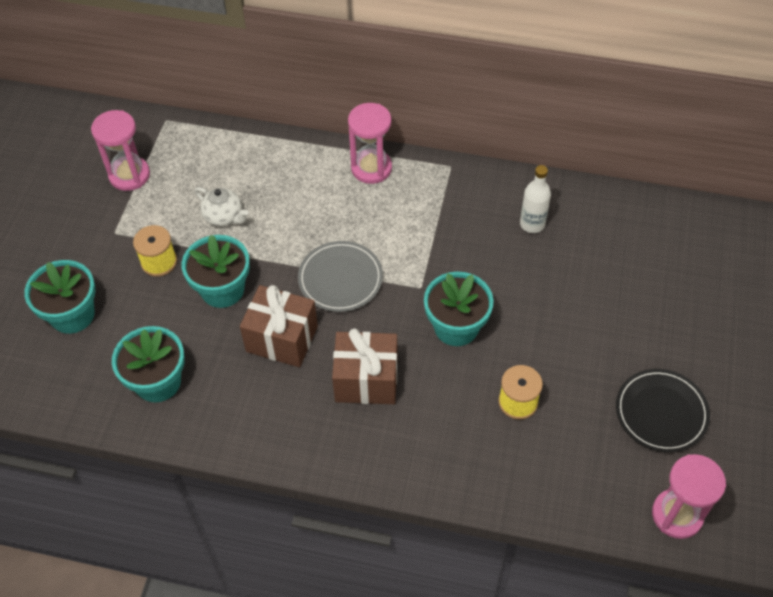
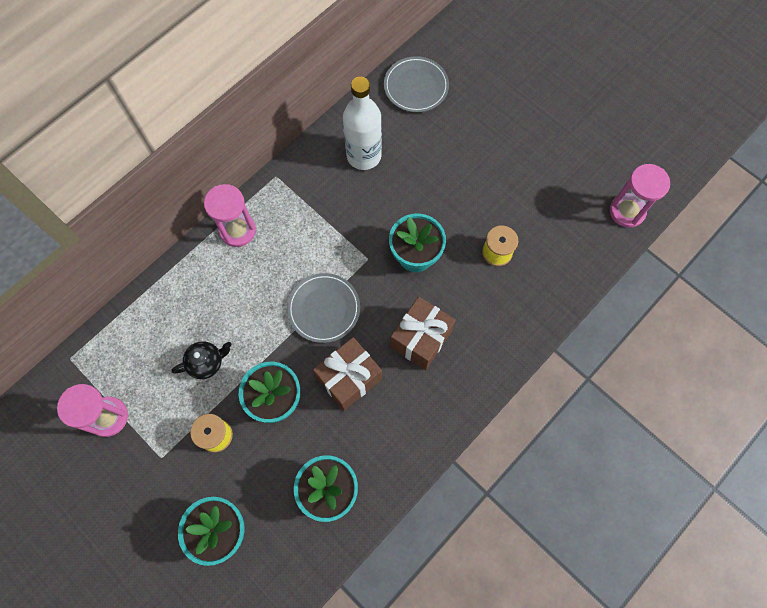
camera: 60 degrees left, 15 degrees up
white teapot [195,187,248,227] -> black teapot [172,341,232,379]
white bottle [520,165,551,233] -> white bottle [343,77,382,170], size x1.68
black plate [616,369,710,452] -> none
none -> grey plate [384,56,449,113]

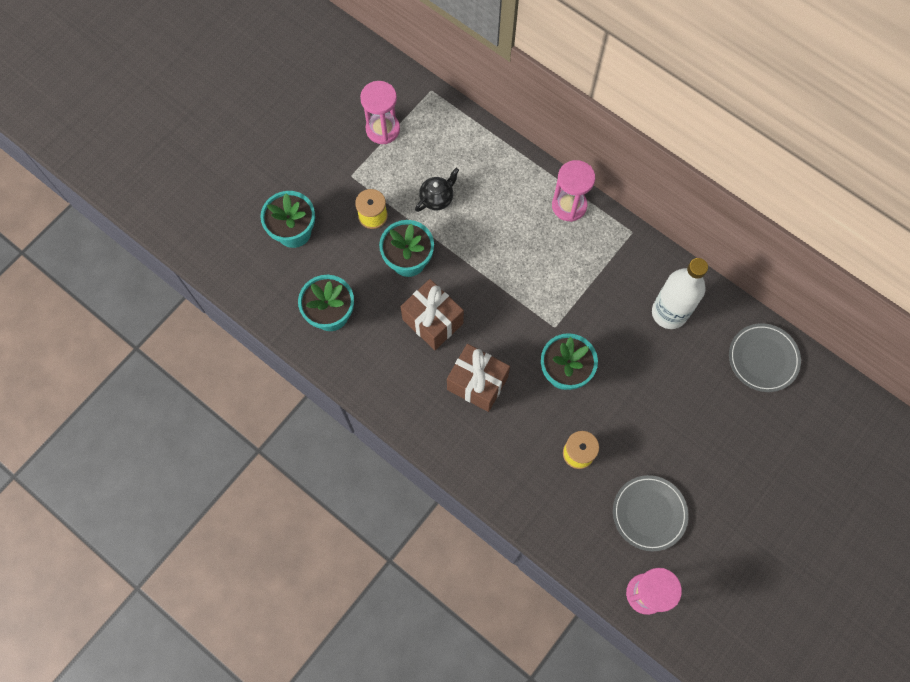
camera: 85 degrees right, 0 degrees up
black teapot [172,341,232,379] -> black teapot turned 105 degrees counterclockwise [415,168,459,212]
grey plate [287,273,360,343] -> grey plate moved to [613,475,689,551]

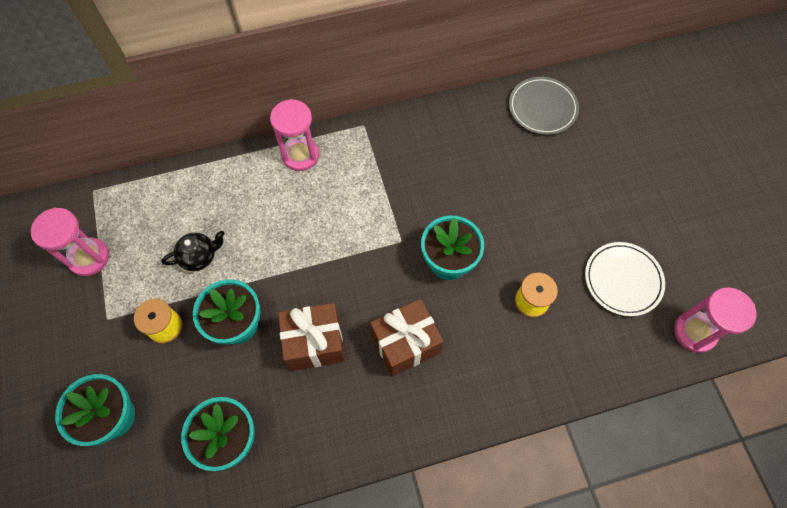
camera: 55 degrees left, 5 degrees down
black teapot [415,168,459,212] -> black teapot turned 75 degrees clockwise [161,231,225,271]
grey plate [613,475,689,551] -> white plate [585,242,665,316]
white bottle [652,258,708,329] -> none

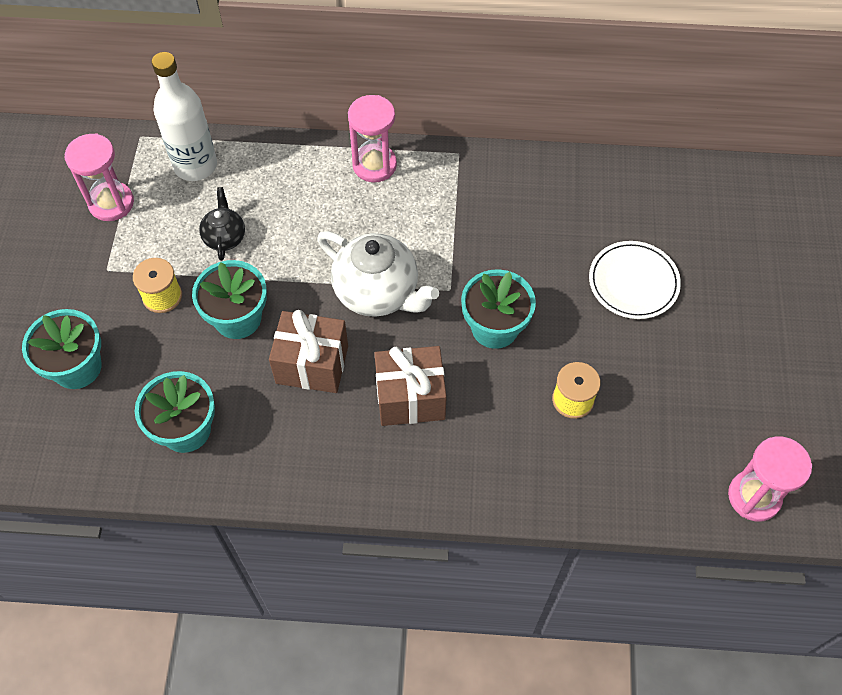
camera: 20 degrees right, 5 degrees down
black teapot [161,231,225,271] -> black teapot turned 90 degrees counterclockwise [199,187,245,261]
grey plate [509,77,579,135] -> none
white plate [585,242,665,316] -> white plate moved to [589,241,681,319]
none -> white bottle [152,52,217,181]
none -> white teapot [317,231,439,317]

